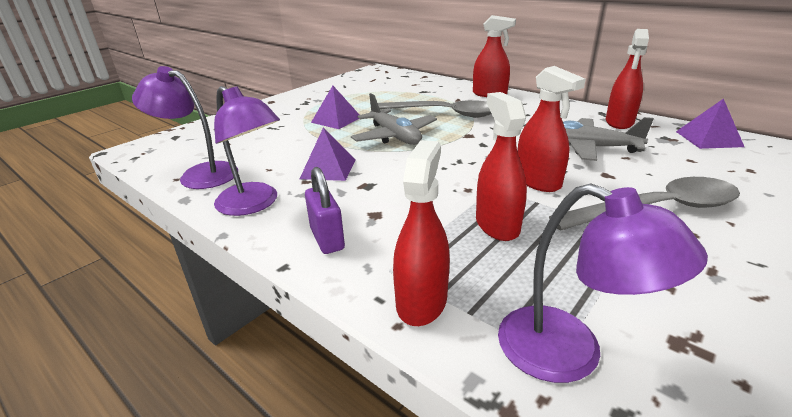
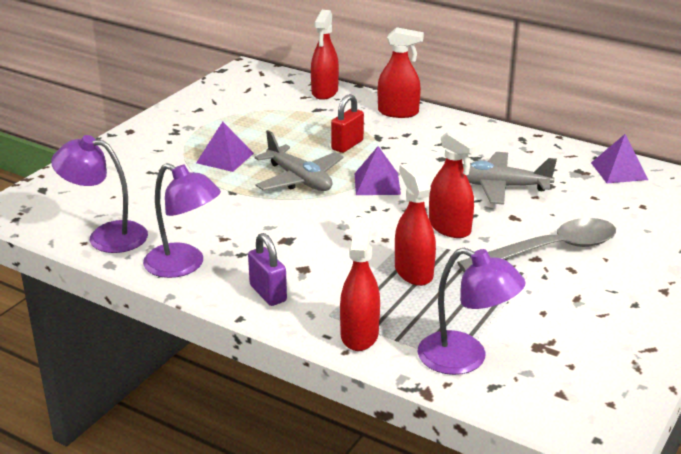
camera: 10 degrees left, 0 degrees up
purple pyramid [300,128,355,181] -> purple pyramid moved to [354,146,401,195]
grey spoon [378,100,491,117] -> red padlock [331,94,364,153]
red spray bottle [606,29,649,129] -> red spray bottle moved to [311,10,339,100]

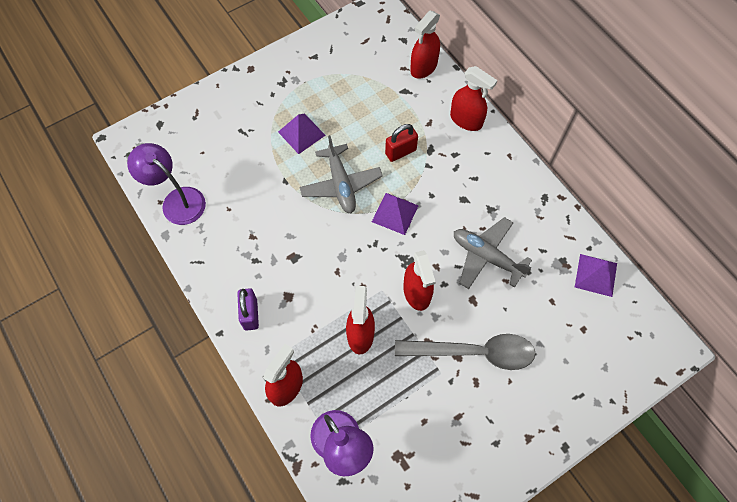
camera: 25 degrees right, 35 degrees up
purple lamp [143,163,221,278] -> none

